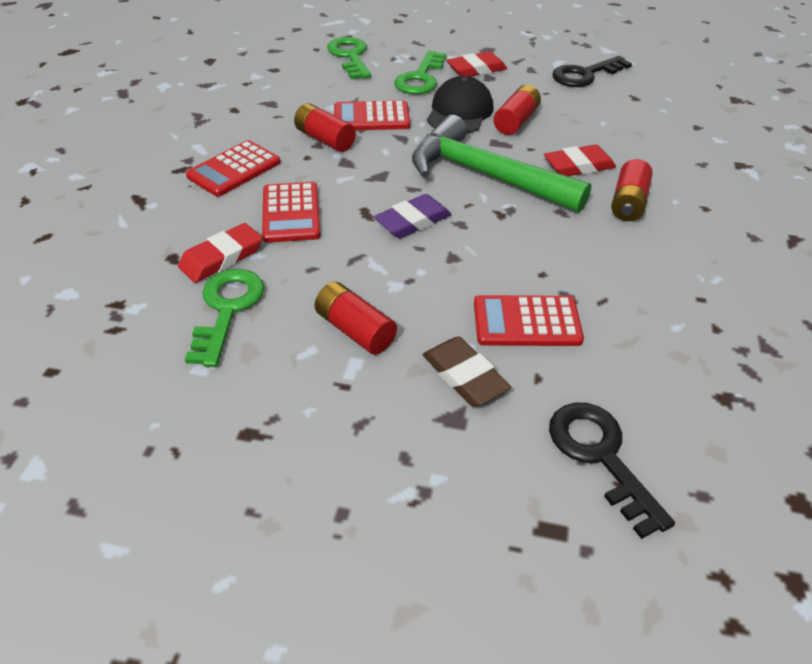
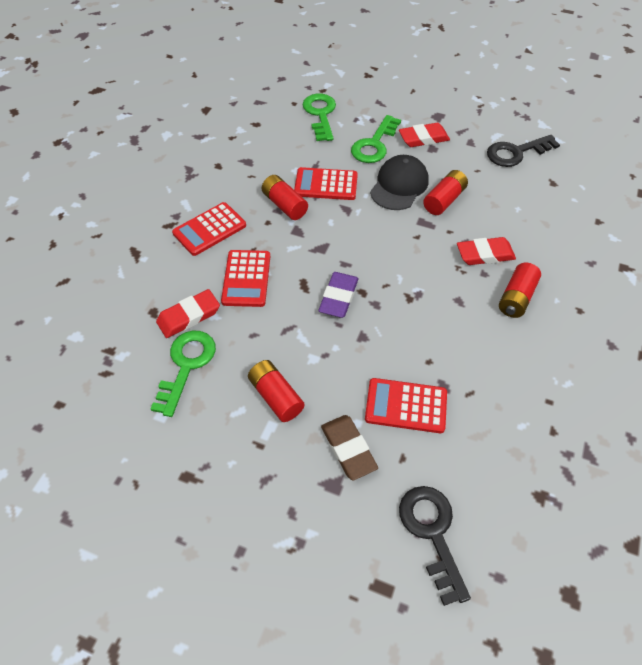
camera: 10 degrees right, 10 degrees up
purple eraser [374,194,452,238] -> purple eraser turned 45 degrees counterclockwise [318,272,358,318]
green hammer [412,115,592,213] -> none

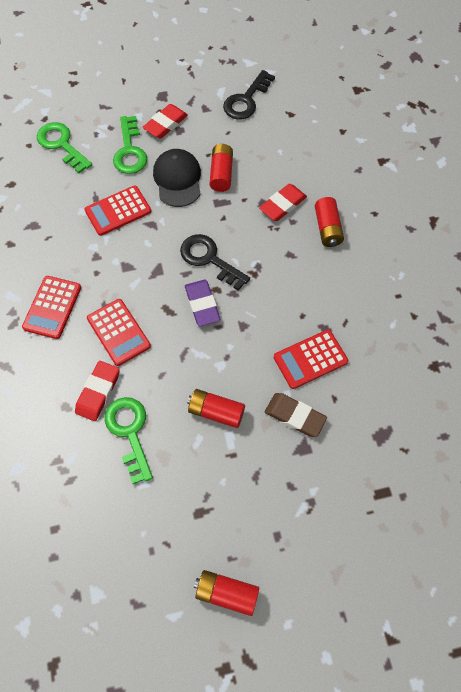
camera: 35 degrees left, 10 degrees up
red battery [262,175,308,220] -> red battery moved to [194,570,259,616]
black key [399,486,471,606] -> black key moved to [180,234,250,291]

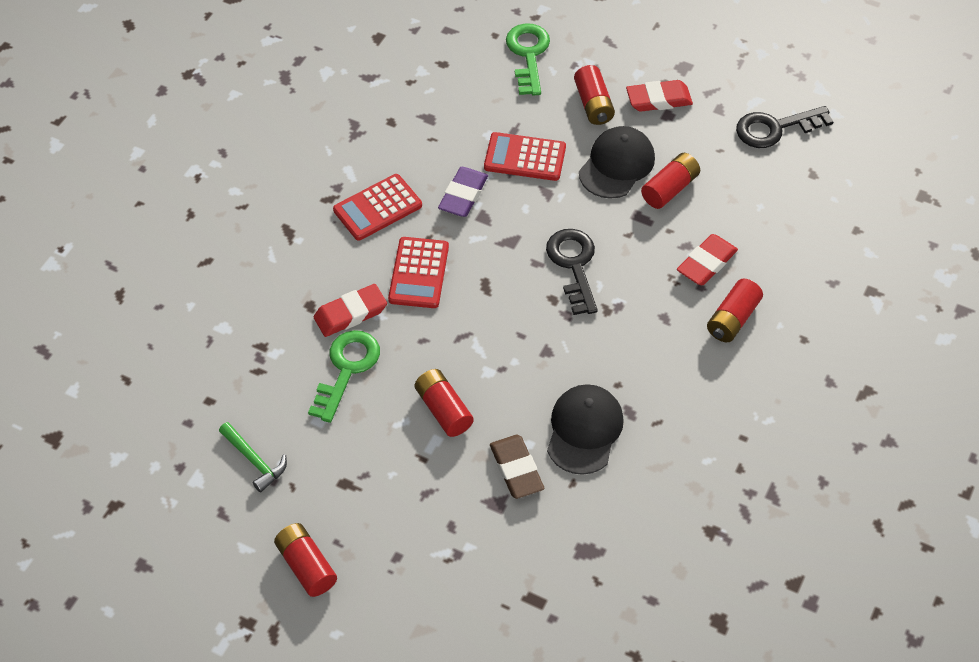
camera: 40 degrees right, 10 degrees down
green key [113,116,147,174] -> red battery [574,65,615,125]
purple eraser [185,280,220,326] -> purple eraser moved to [438,167,488,217]
red eraser [259,184,307,221] -> red eraser turned 45 degrees counterclockwise [677,234,738,285]
red calculator [274,330,348,389] -> black cap [547,384,624,475]
none -> green hammer [219,422,287,492]

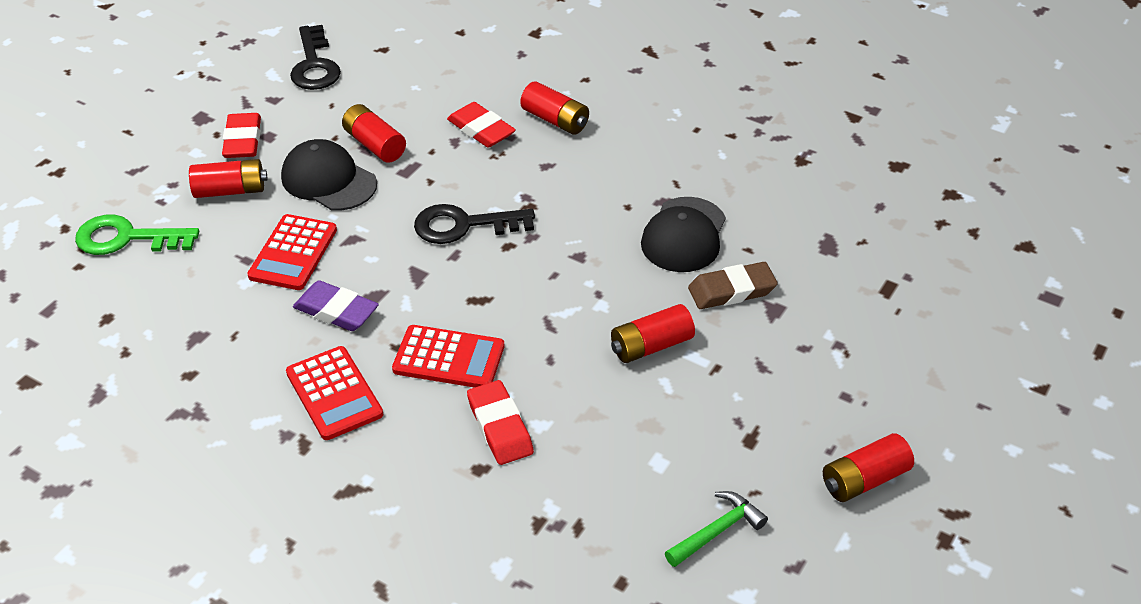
camera: 85 degrees left, 10 degrees down
green key [308,330,380,423] -> none
black cap [547,384,624,475] -> black cap turned 90 degrees counterclockwise [641,197,726,272]

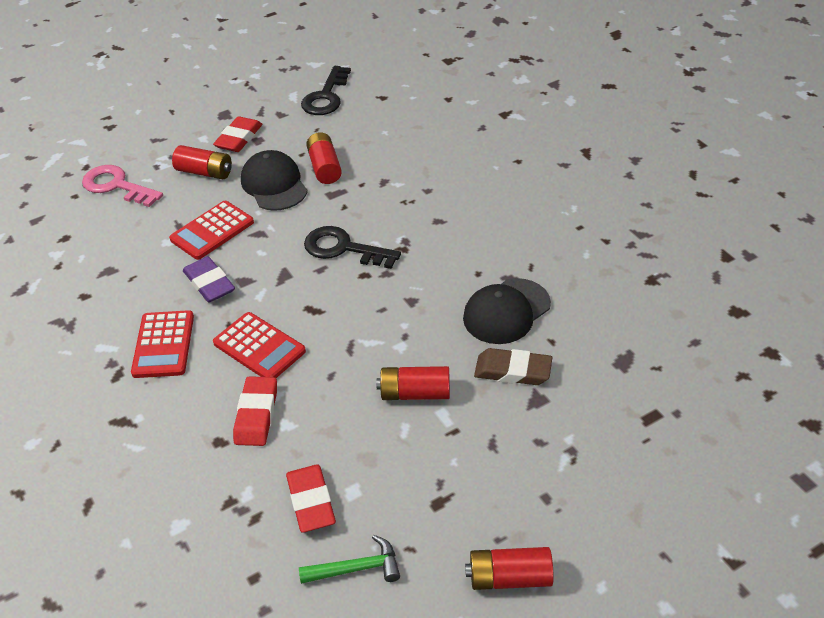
camera: 30 degrees right, 0 degrees up
green key [75,215,199,255] -> pink key [82,165,163,207]
red eraser [447,102,516,148] -> red eraser moved to [286,464,336,533]
red battery [520,81,589,135] -> none

